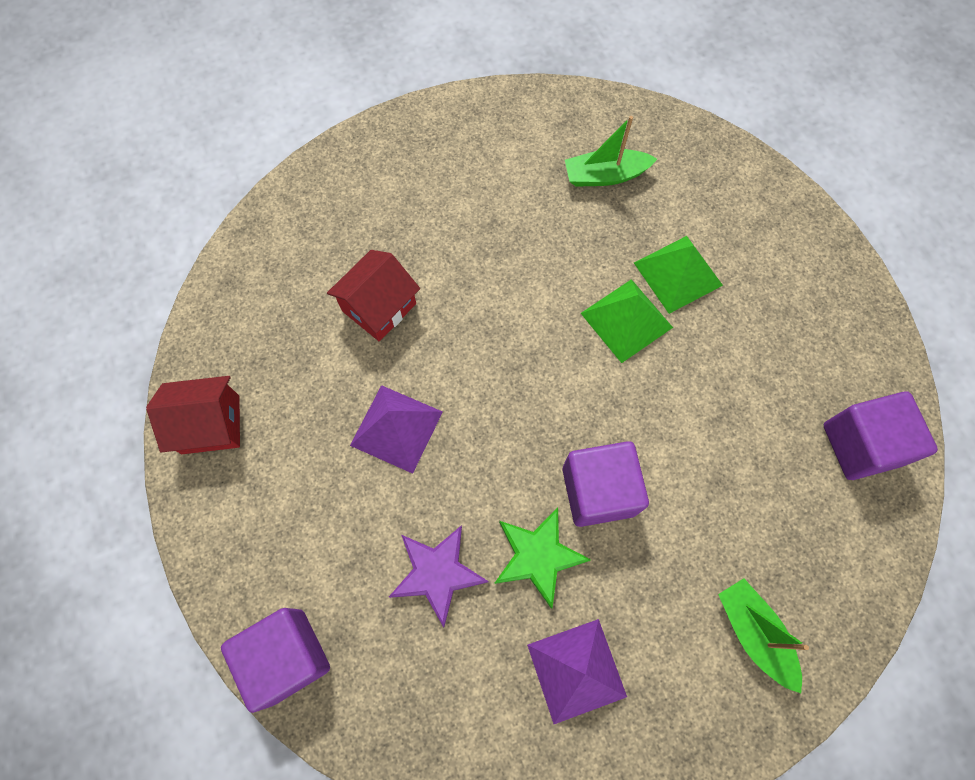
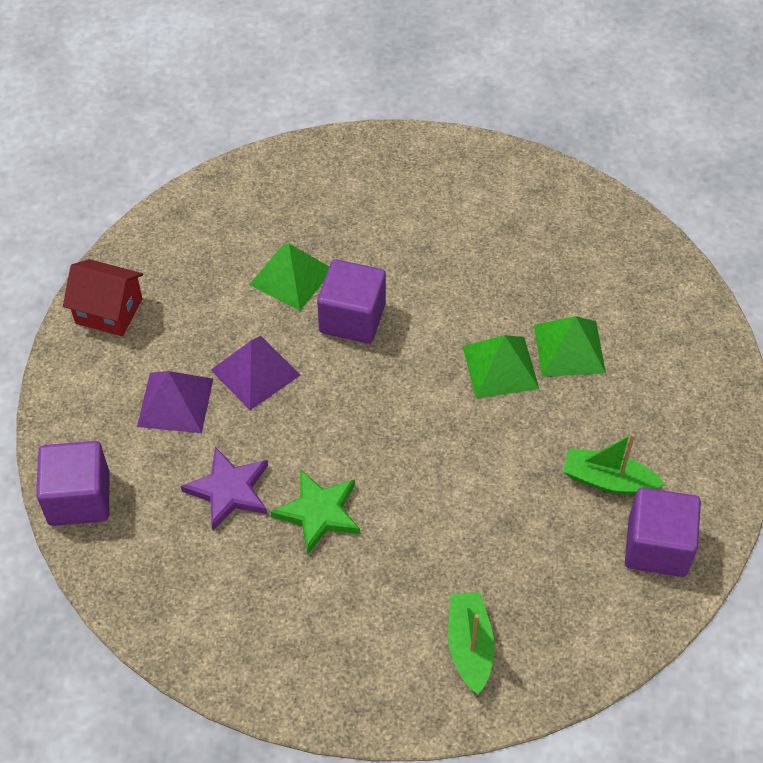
camera: 25 degrees right, 15 degrees down
red house [327,250,420,341] -> green pyramid [249,243,329,311]
purple pyramid [527,619,627,724] -> purple pyramid moved to [137,371,213,433]
purple cube [563,441,649,527] -> purple cube moved to [317,259,386,343]
green boat [565,116,657,187] -> green boat moved to [563,433,666,495]

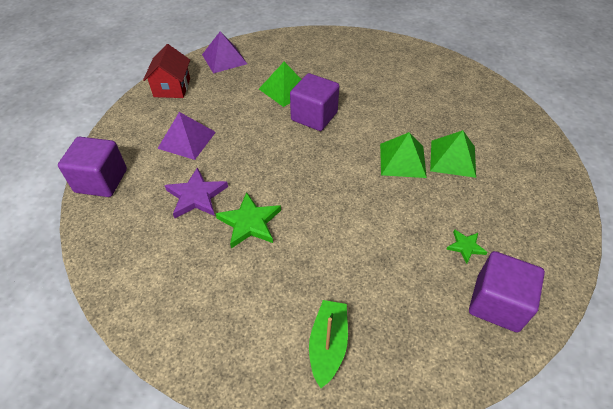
camera: 15 degrees right, 5 degrees down
red house [63,259,143,336] -> red house turned 60 degrees clockwise [143,44,190,98]
purple pyramid [211,336,300,410] -> purple pyramid moved to [202,32,247,73]
green boat [563,433,666,495] -> green star [446,229,488,264]

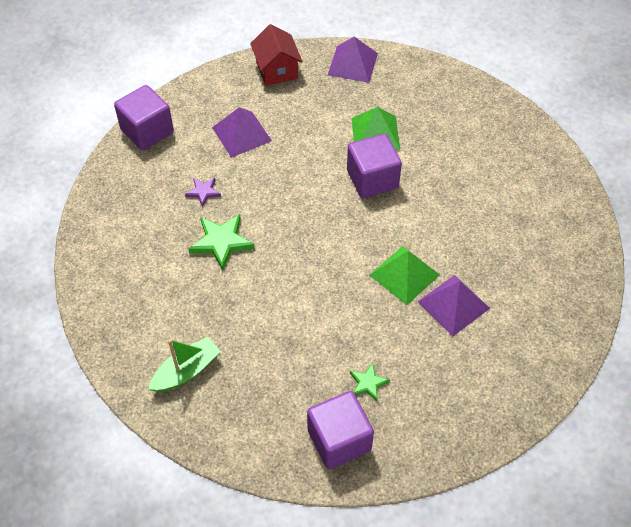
camera: 40 degrees right, 5 degrees up
red house [143,44,190,98] -> red house turned 60 degrees counterclockwise [250,24,303,86]
purple star [164,167,228,218] -> purple star [185,178,221,207], size x0.57
green pyramid [430,130,476,178] -> purple pyramid [418,275,490,336]

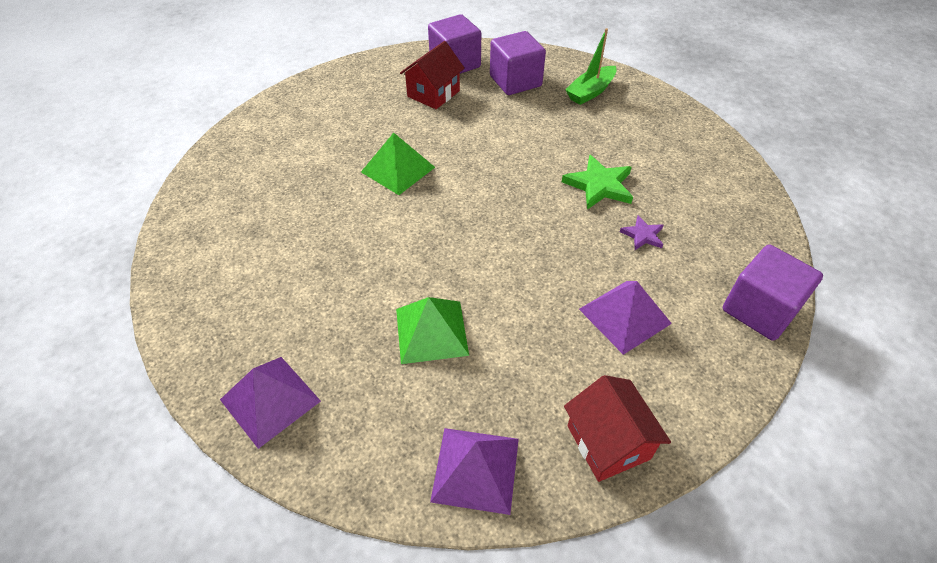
camera: 175 degrees right, 5 degrees down
purple cube [347,134,402,198] -> purple cube moved to [490,31,546,95]
green star [350,363,390,401] -> red house [400,41,465,109]
purple pyramid [418,275,490,336] -> purple pyramid moved to [220,357,321,449]

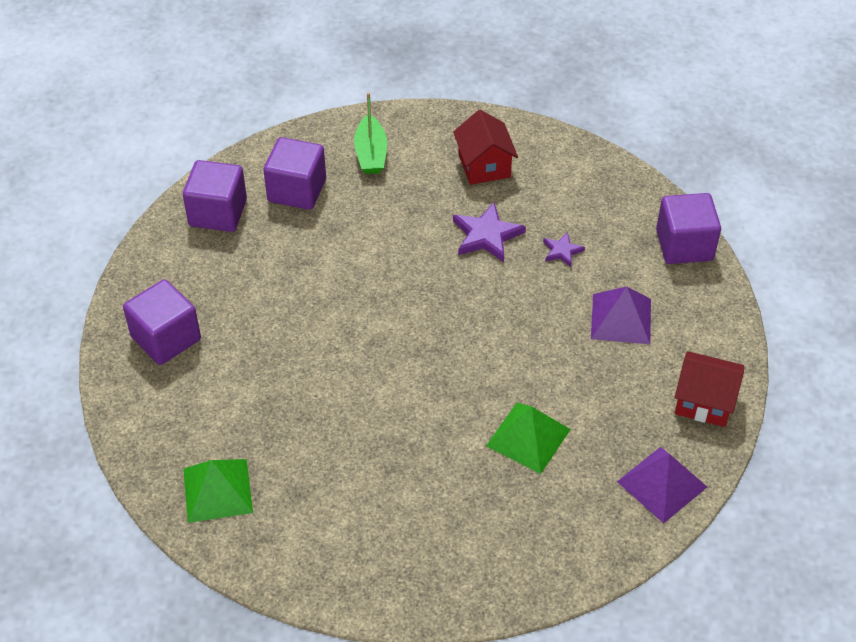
camera: 50 degrees left, 0 degrees up
purple pyramid [220,357,321,449] -> none
green pyramid [361,133,435,195] -> green pyramid moved to [183,459,253,523]
red house [400,41,465,109] -> red house moved to [453,110,518,185]
green star [562,155,633,210] -> purple star [453,202,526,262]
none -> purple cube [123,279,201,365]

